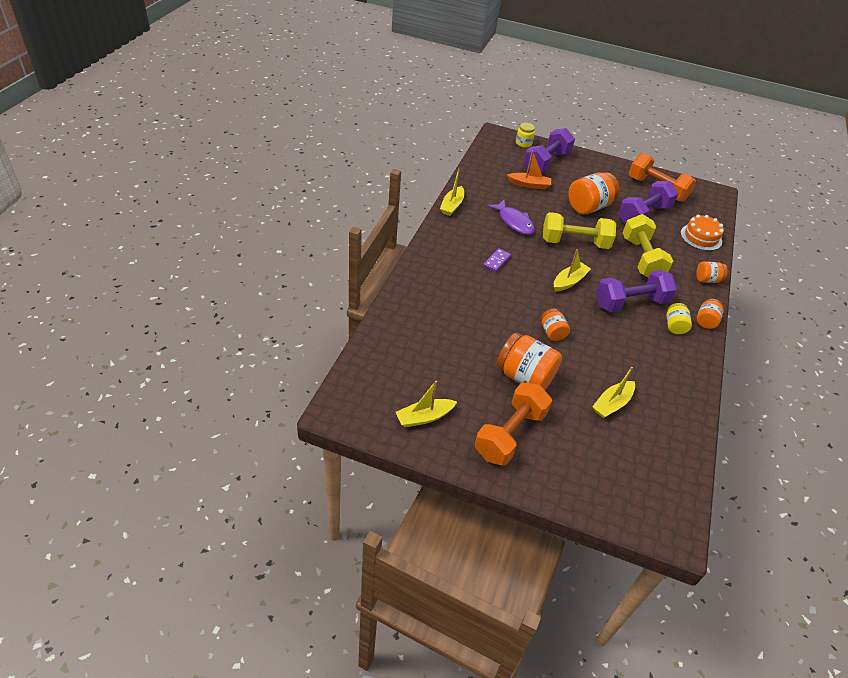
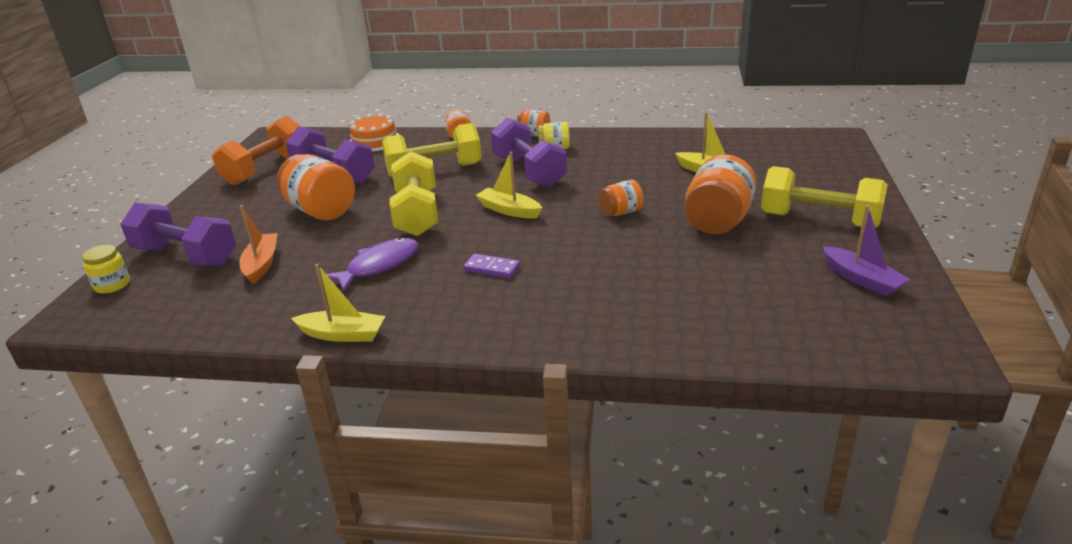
camera: 95 degrees left, 15 degrees down
yellow boat [396,381,457,427] -> purple boat [823,205,910,296]
orange dumbbell [475,382,552,466] -> yellow dumbbell [761,166,888,228]

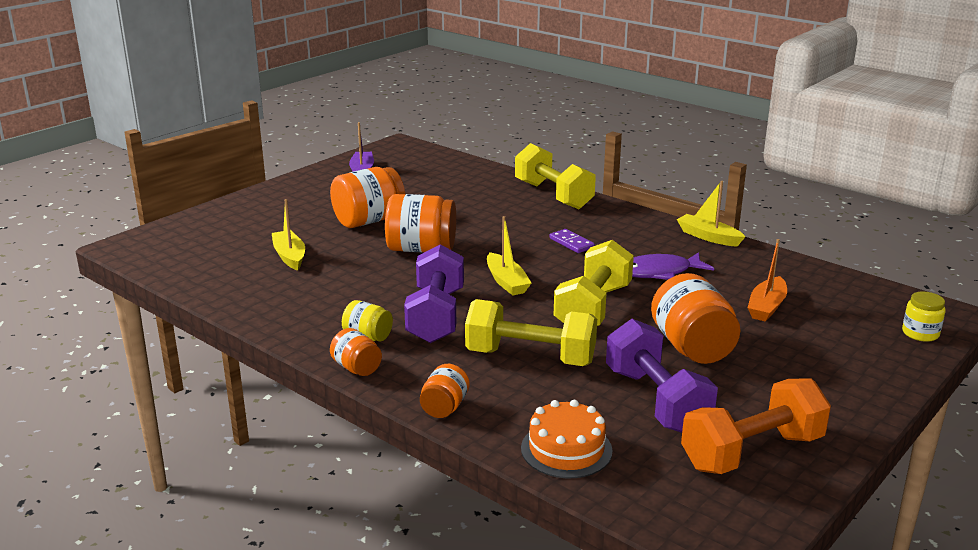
camera: 150 degrees left, 5 degrees down
purple dumbbell [120,203,236,266] -> none
orange jar [599,180,644,216] -> orange jar [385,194,456,253], size x1.85
yellow dumbbell [761,166,888,228] -> yellow dumbbell moved to [515,143,596,209]

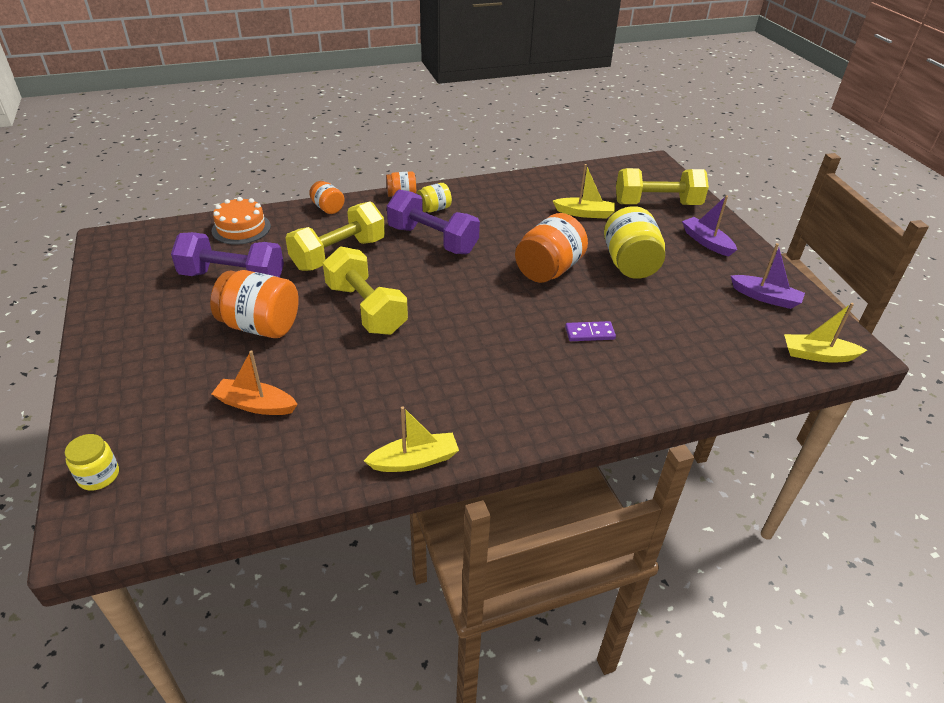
camera: 120 degrees right, 15 degrees up
orange jar [330,167,405,228] -> yellow jar [604,206,665,279]
yellow boat [487,216,532,296] -> yellow boat moved to [784,303,867,363]
yellow dumbbell [515,143,596,209] -> yellow dumbbell moved to [616,168,709,205]
purple domino [550,229,595,253] -> purple domino moved to [565,321,616,341]
purple fish [632,252,714,280] -> none
orange dumbbell [681,379,831,474] -> none
orange boat [748,239,787,322] -> orange boat turned 45 degrees counterclockwise [212,350,298,415]
none -> purple boat [682,195,737,256]

